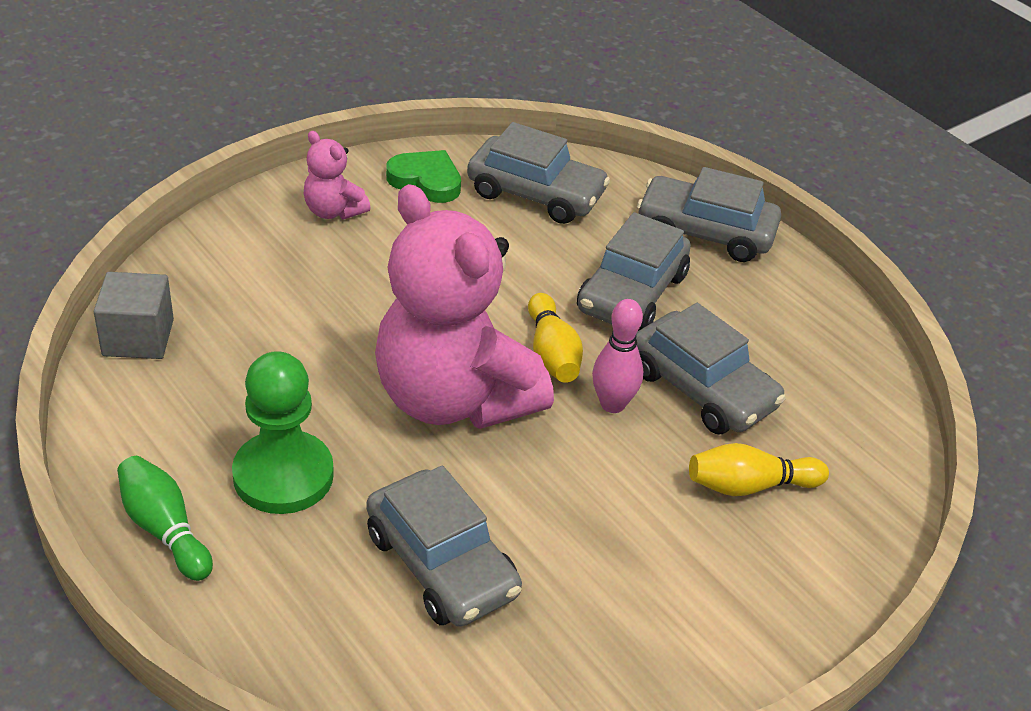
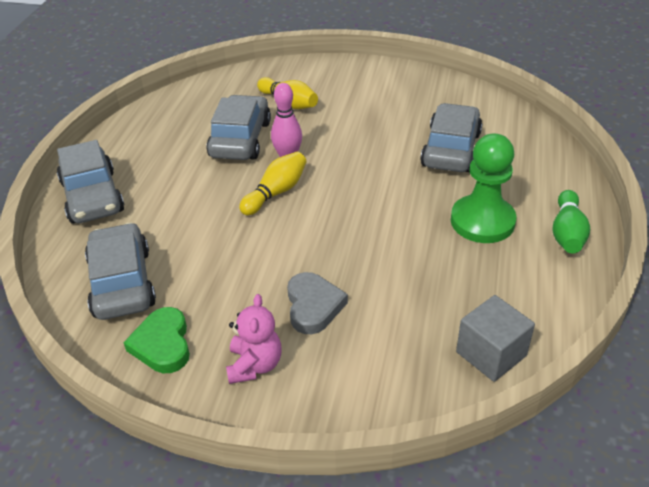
camera: 125 degrees left, 0 degrees up
pink teddy bear [375,184,554,429] -> none
grey car [577,212,691,331] -> none
none -> grey heart [287,272,348,334]

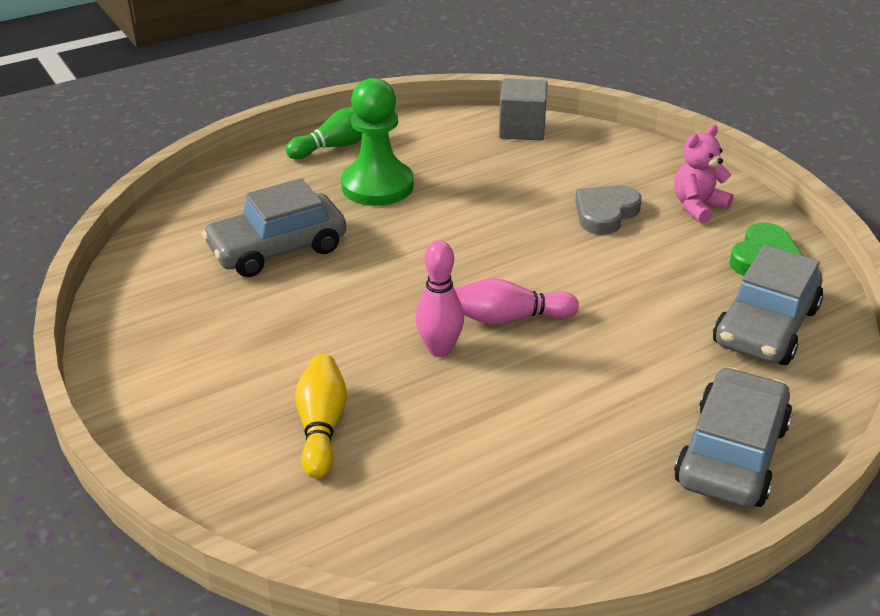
camera: 135 degrees left, 5 degrees down
grey car [206,95,271,160] -> none
yellow bowling pin [239,152,307,215] -> pink bowling pin [455,278,579,325]

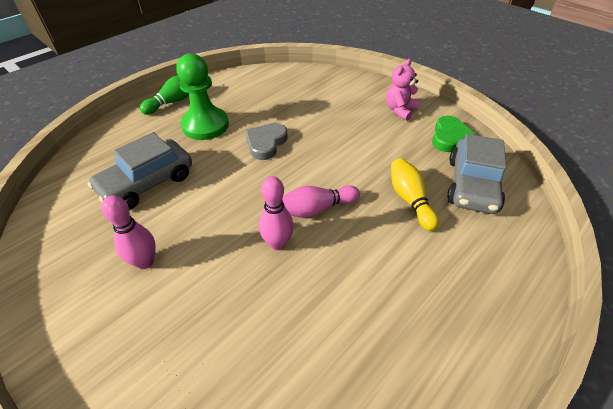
camera: 15 degrees left, 10 degrees up
yellow bowling pin [295,354,347,478] -> yellow bowling pin moved to [391,158,439,231]
grey cube [499,79,548,141] -> none
grey heart [575,185,642,235] -> grey heart moved to [245,123,288,160]
grey car [674,367,792,508] -> none
none -> pink bowling pin [101,195,156,269]

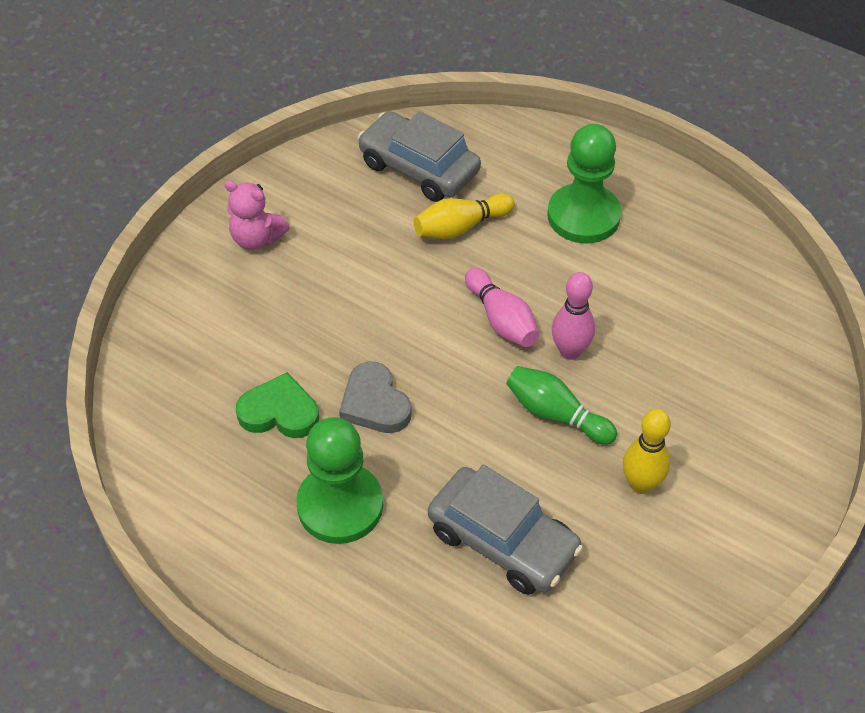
camera: 100 degrees left, 5 degrees up
pink bowling pin [101,195,156,269] -> yellow bowling pin [623,409,671,494]
green bowling pin [140,75,189,115] -> green bowling pin moved to [506,366,617,445]
grey heart [245,123,288,160] -> grey heart turned 45 degrees clockwise [339,362,412,433]
green heart [432,116,476,152] -> green heart moved to [236,372,319,438]
grey car [447,134,506,214] -> grey car turned 150 degrees counterclockwise [358,111,481,202]
none -> green pawn [547,124,621,243]

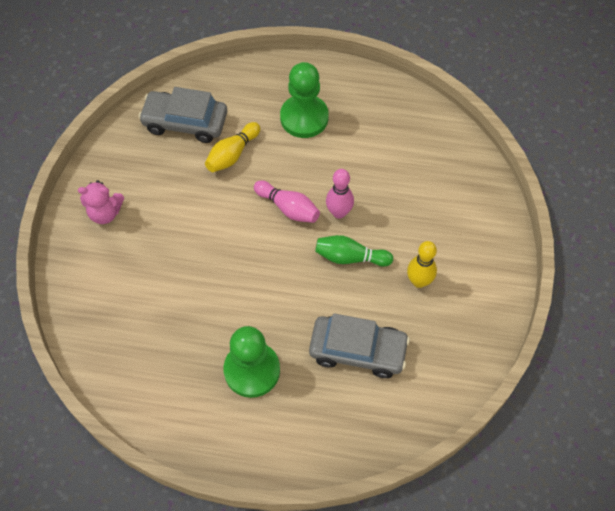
camera: 25 degrees left, 10 degrees up
green heart [236,372,319,438] -> none
grey heart [339,362,412,433] -> none

